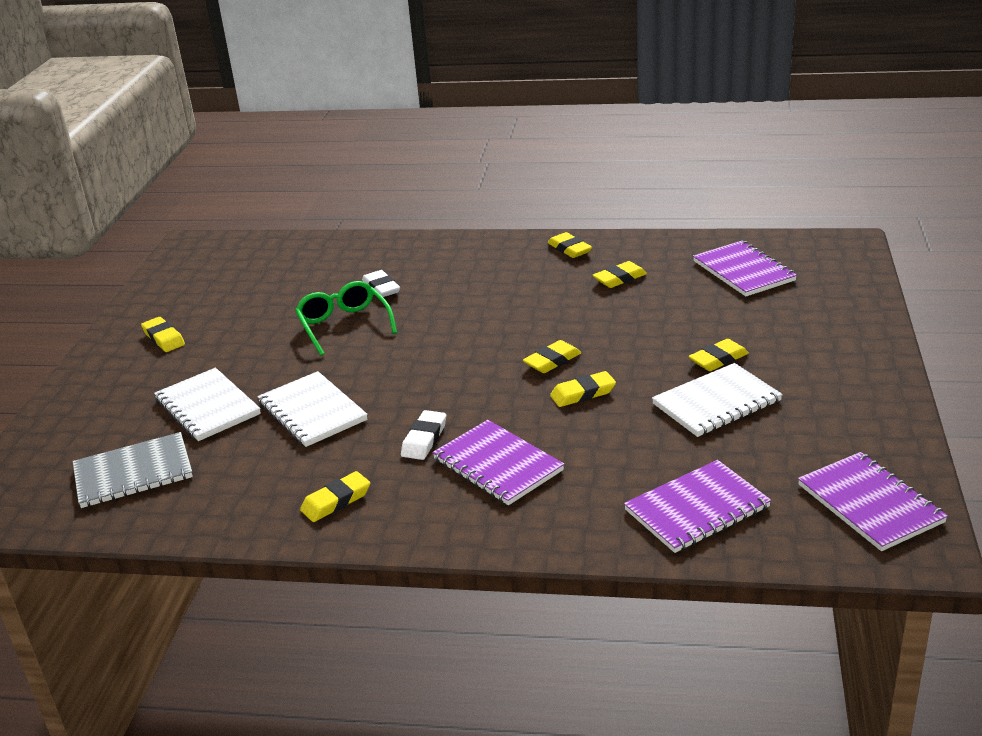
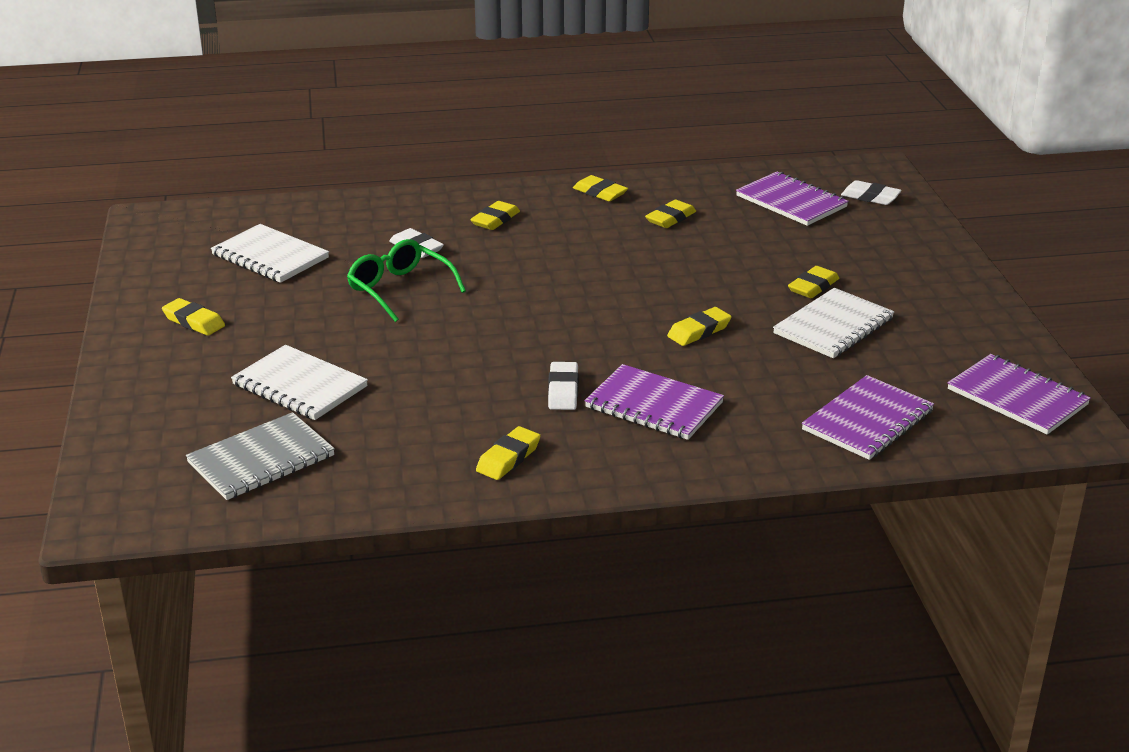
camera: 20 degrees left, 0 degrees up
white notebook [257,371,368,447] -> white notebook moved to [211,224,329,283]
yellow eraser [523,340,581,373] -> yellow eraser moved to [470,201,520,230]
none -> white eraser [841,180,902,205]

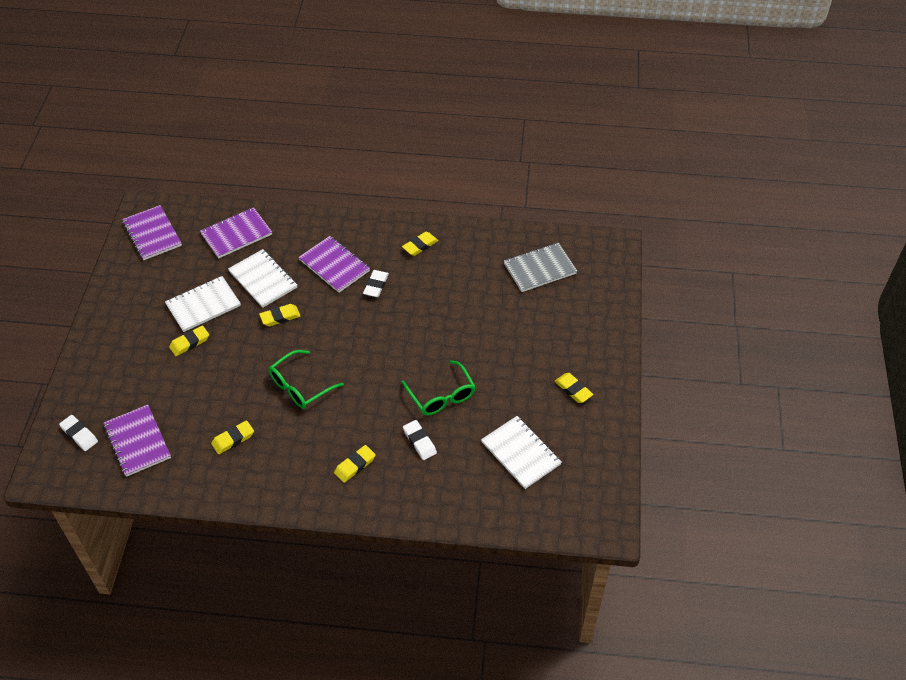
camera: 165 degrees left, 20 degrees up
white notebook [231,345,368,420] -> white notebook moved to [228,249,297,308]
yellow eraser [573,175,628,201] -> none
none -> green glasses [269,350,344,409]

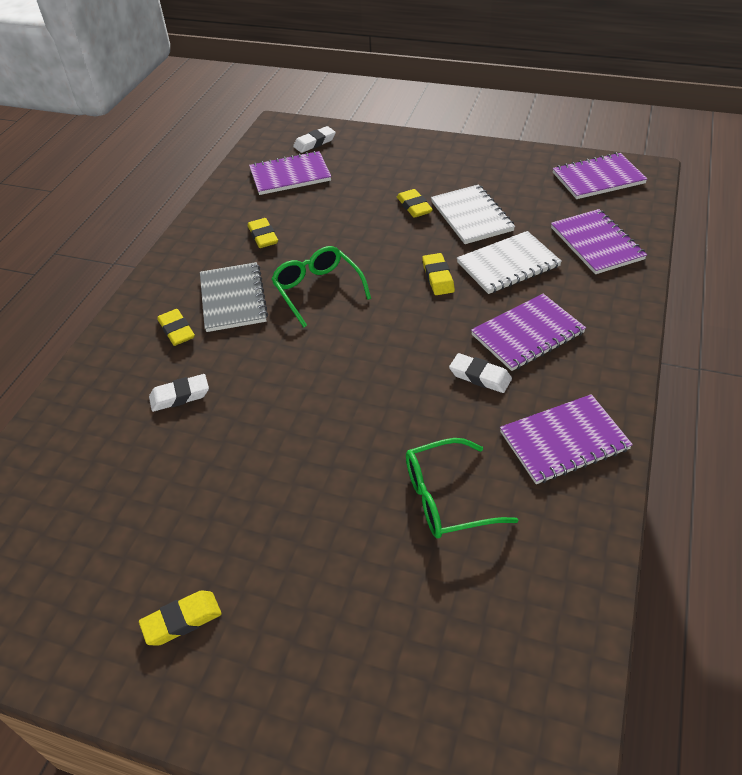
camera: 105 degrees right, 5 degrees down
green glasses [401,360,476,415] -> green glasses moved to [406,438,518,538]
yellow eraser [402,232,438,256] -> purple notebook [500,394,633,484]
white notebook [481,416,562,489] -> none
grey notebook [504,243,577,292] -> grey notebook moved to [200,262,268,332]

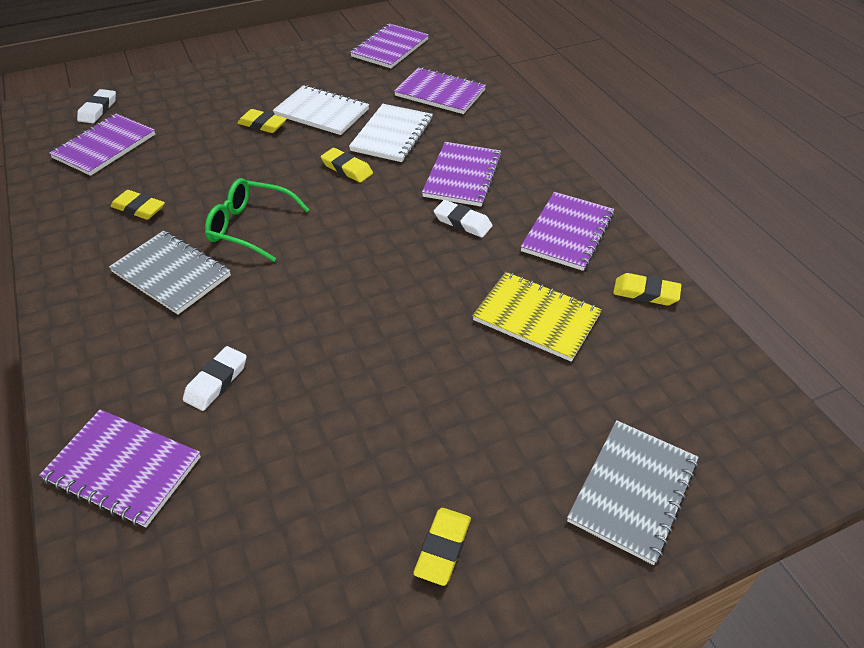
camera: 45 degrees left, 0 degrees up
yellow eraser [157,309,195,346] -> yellow eraser moved to [613,273,681,306]
green glasses [406,438,518,538] -> yellow notebook [472,272,602,362]
white eraser [449,353,512,393] -> white eraser turned 45 degrees clockwise [434,200,493,237]
none -> purple notebook [39,409,201,527]
none -> grey notebook [567,420,699,565]

